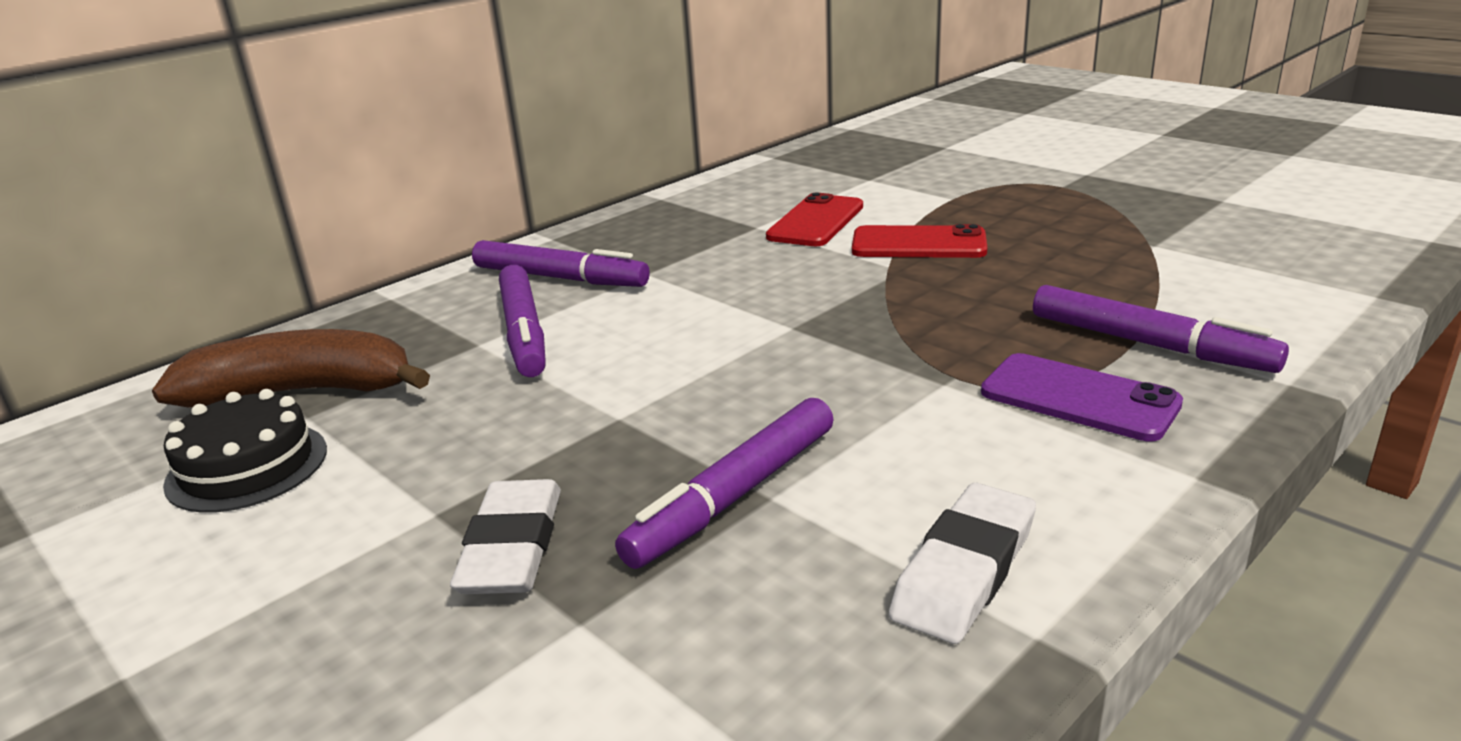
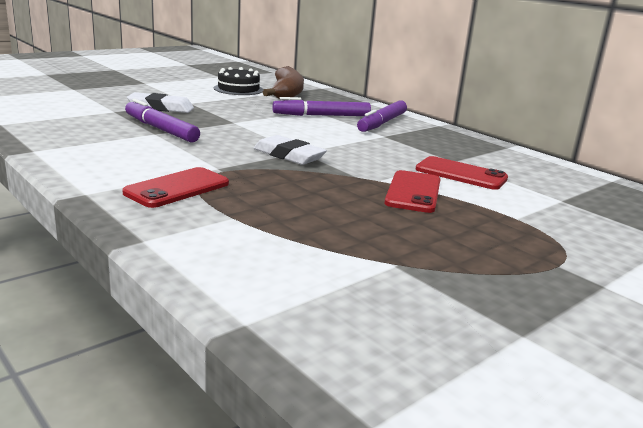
camera: 90 degrees right, 5 degrees down
white eraser [889,483,1036,644] -> white eraser moved to [254,135,327,165]
purple phone [981,353,1183,442] -> red phone [122,167,229,208]
purple marker [1033,285,1289,373] -> none

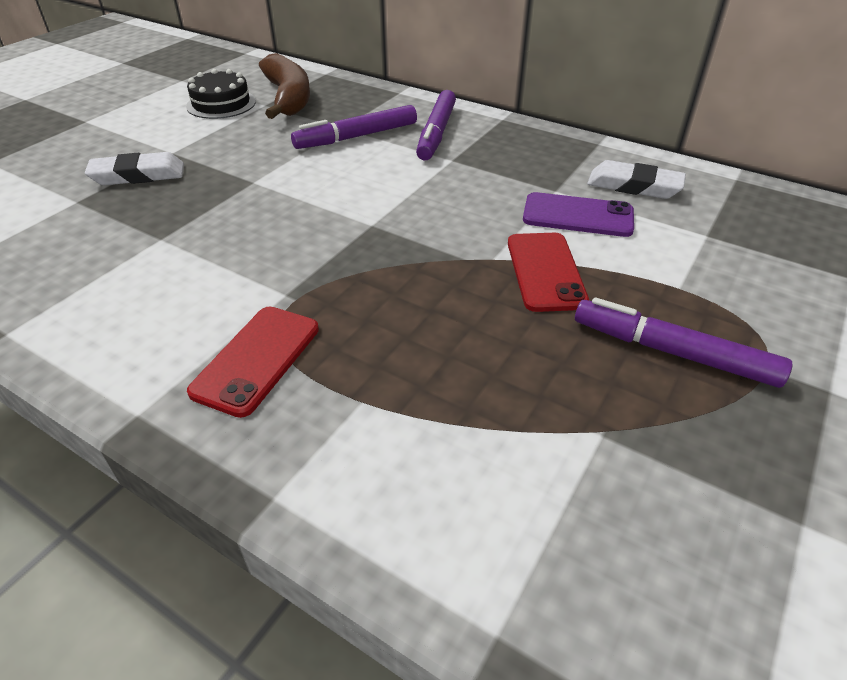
camera: 15 degrees left, 20 degrees up
purple marker [125,99,200,142] -> purple marker moved to [575,297,792,388]
white eraser [254,135,327,165] -> white eraser moved to [587,160,686,199]
red phone [416,156,508,190] -> purple phone [523,192,634,237]

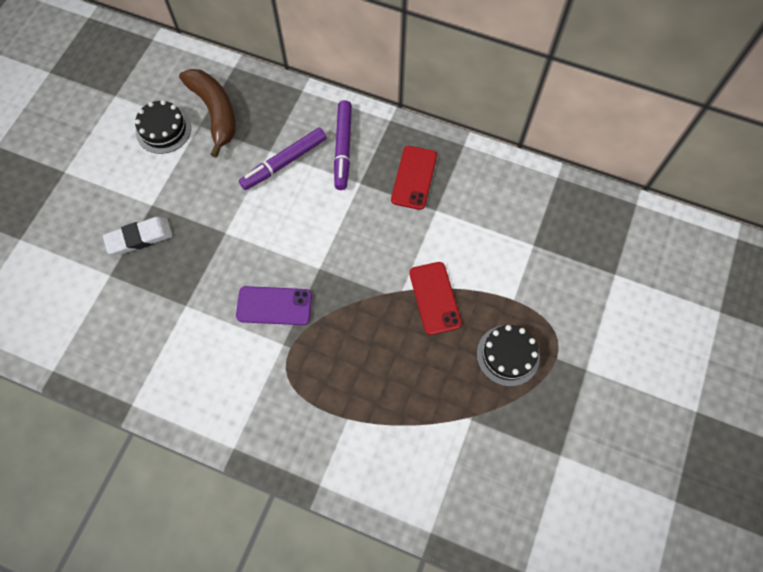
camera: 10 degrees left, 25 degrees up
red phone [187,306,319,418] -> red phone moved to [391,146,437,210]
purple phone [523,192,634,237] -> purple phone moved to [236,286,312,325]
purple marker [575,297,792,388] -> black cake [477,325,540,386]
white eraser [587,160,686,199] -> none

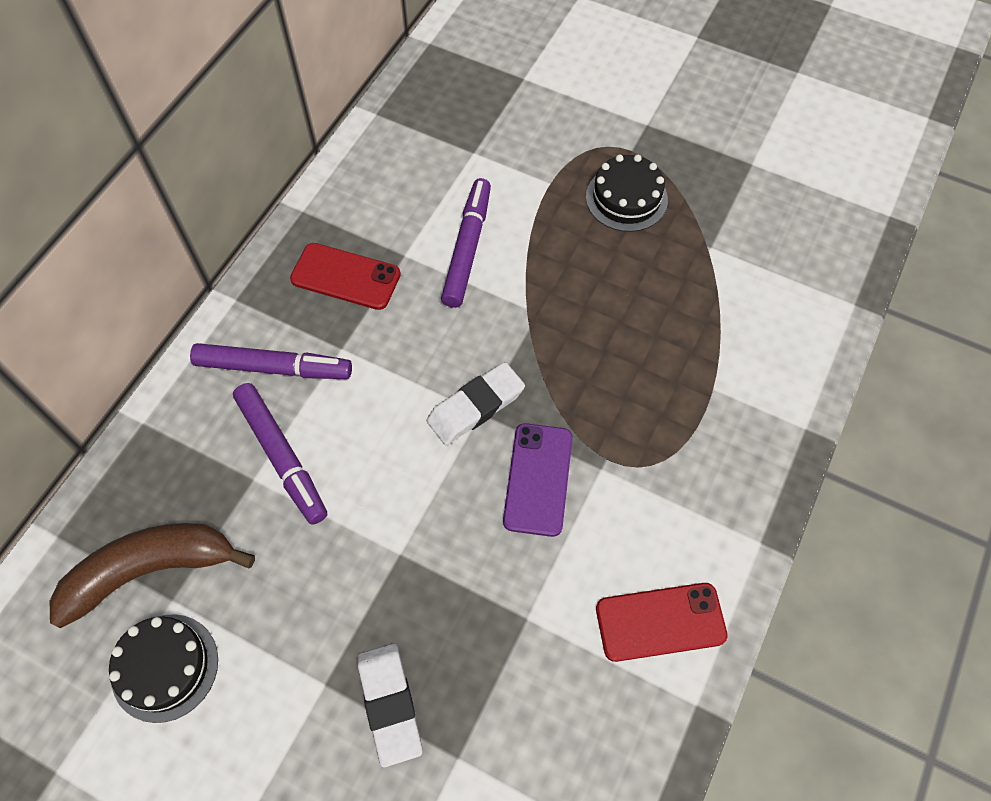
camera: 85 degrees left, 5 degrees down
red phone [409,262,462,335] -> red phone moved to [596,583,728,662]
none -> white eraser [426,362,525,445]
none -> purple marker [441,178,491,308]

